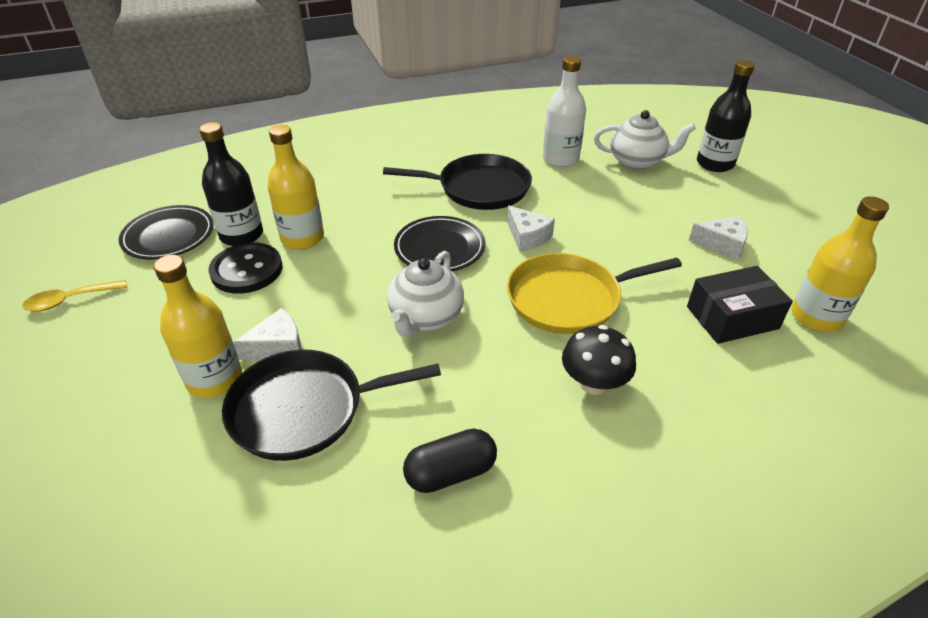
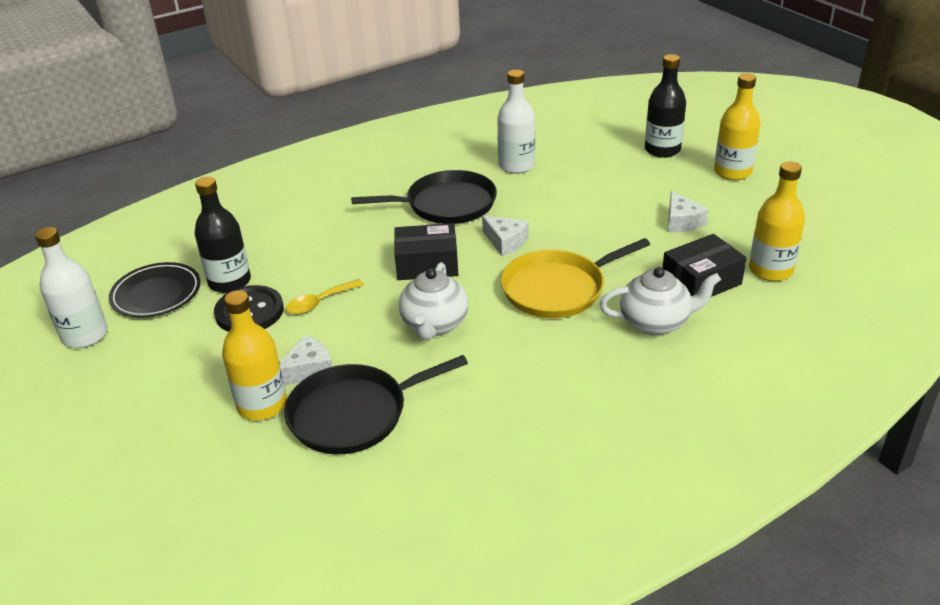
camera: 10 degrees left, 5 degrees down
yellow spoon [22,280,127,312] -> yellow spoon moved to [286,279,364,315]
yellow bottle [267,125,324,249] -> yellow bottle moved to [714,73,760,180]
black plate [394,216,486,271] -> black box [394,223,458,280]
black capsule [403,429,497,493] -> none
black mushroom [562,325,636,395] -> none
white teapot [594,110,696,170] -> white teapot moved to [600,267,721,335]
white cheese [689,216,748,260] -> white cheese turned 75 degrees clockwise [668,191,709,232]
none -> white bottle [35,227,108,348]

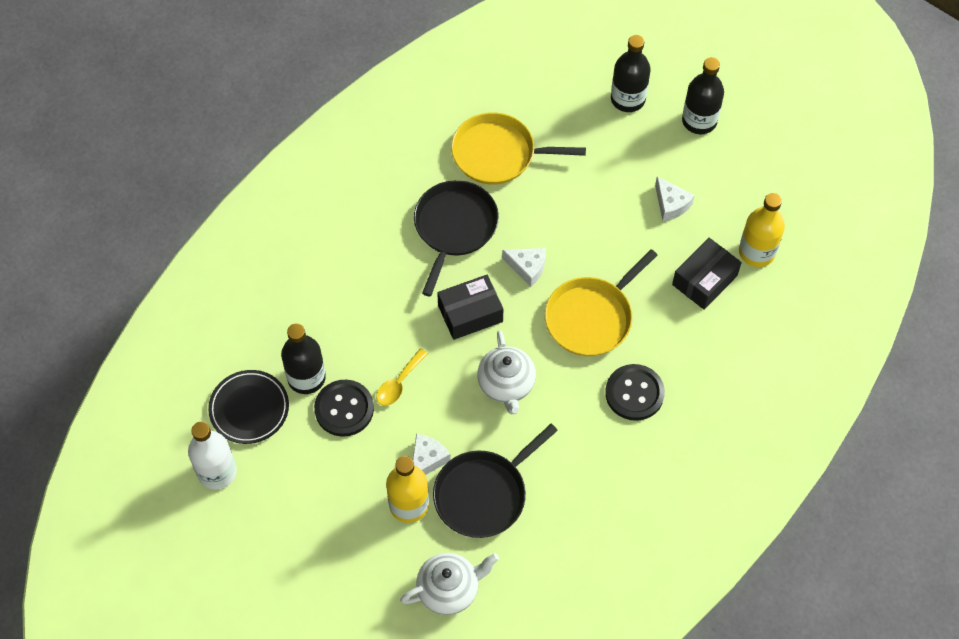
camera: 20 degrees left, 25 degrees up
black pan [351,170,497,224] -> black pan turned 45 degrees counterclockwise [414,180,499,296]
white bottle [497,69,535,174] -> yellow pan [451,112,586,185]
white teapot [600,267,721,335] -> white teapot moved to [400,553,499,615]
yellow bottle [714,73,760,180] -> black bottle [682,57,724,134]
none -> black button [605,364,665,421]

